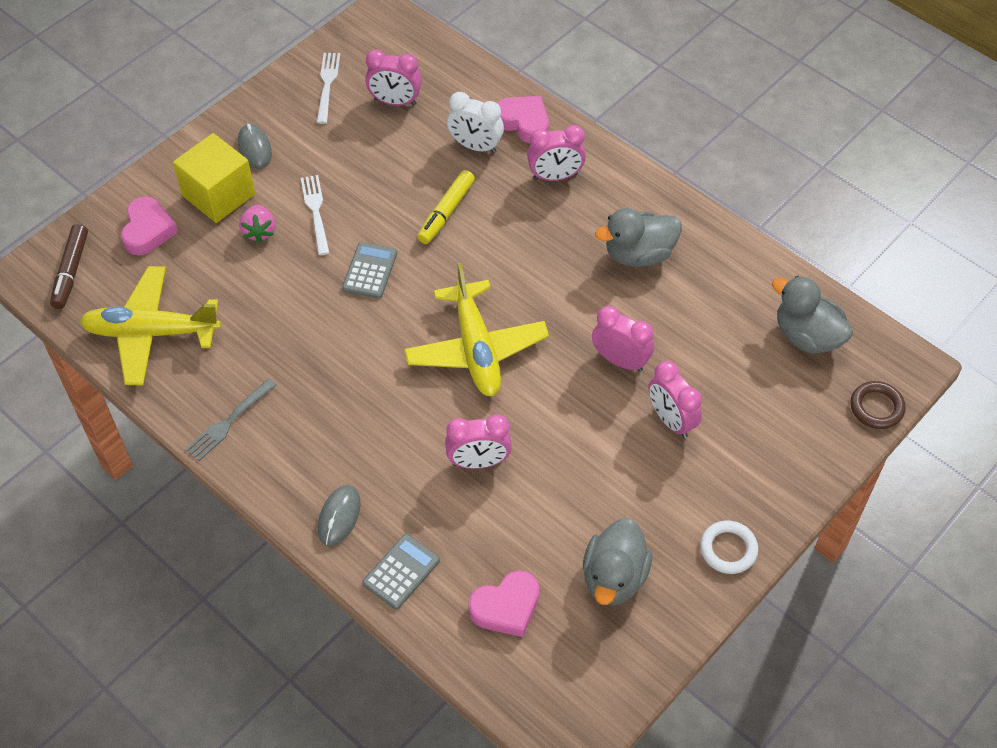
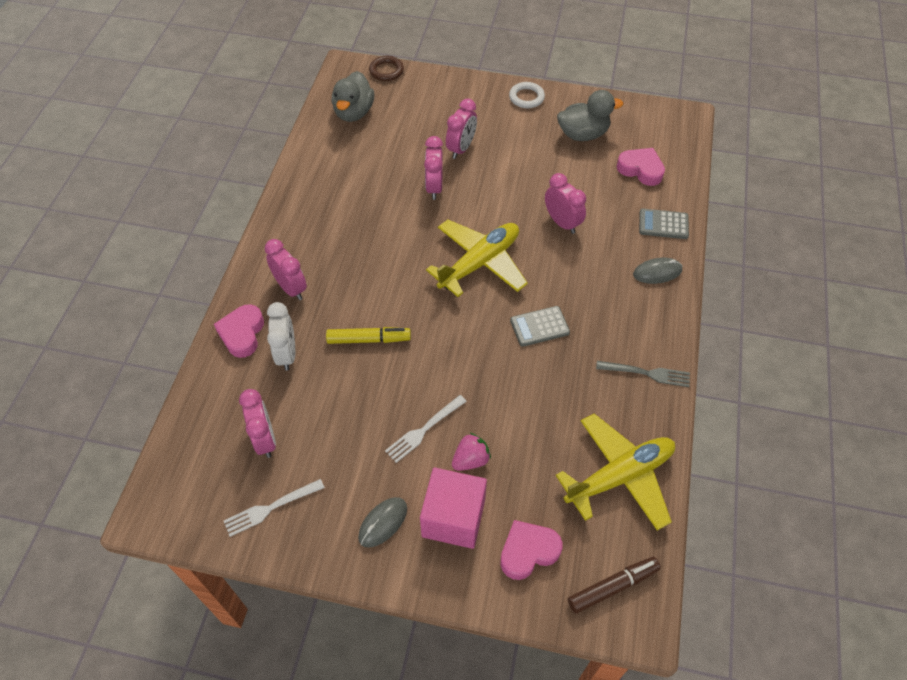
camera: 120 degrees left, 0 degrees up
yellow plane [80,266,221,385] -> yellow plane turned 90 degrees counterclockwise [556,414,675,531]
yellow cube [173,133,255,223] -> pink cube [420,467,487,549]
grey calculator [342,242,397,299] -> grey calculator moved to [510,306,570,347]
grey duck [595,208,682,267] -> none

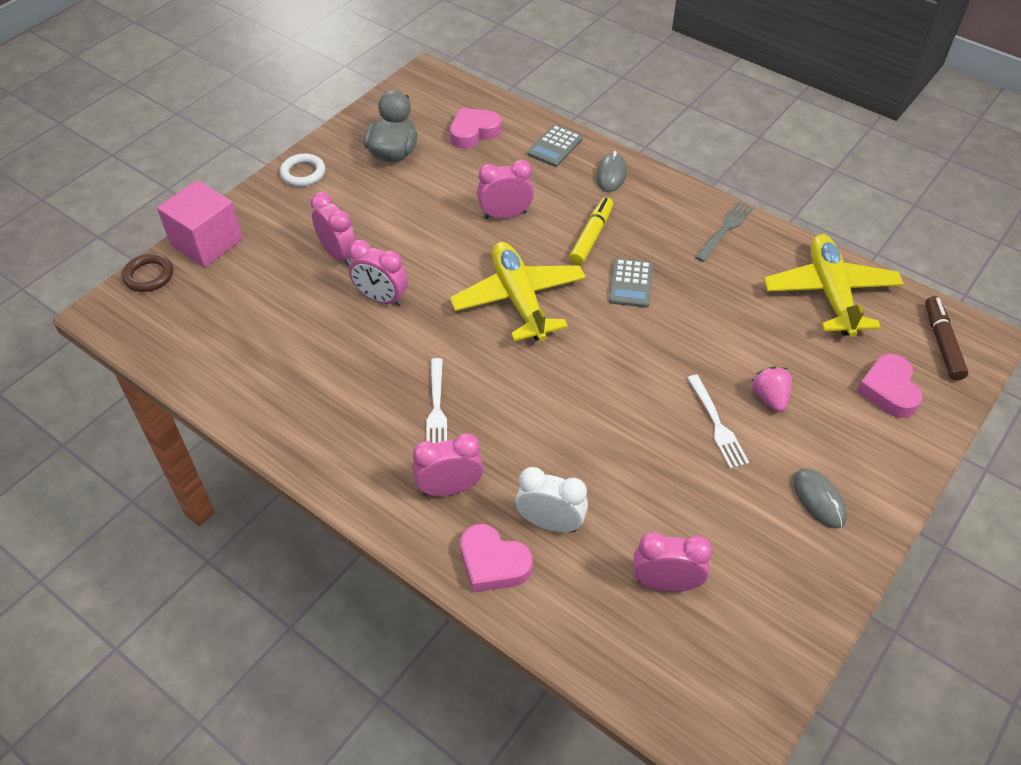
camera: 65 degrees left, 5 degrees down
white fork [224,479,325,537] -> white fork moved to [426,358,447,444]
yellow marker [326,327,411,344] -> yellow marker moved to [569,197,613,265]
grey duck [332,71,374,122] -> none
pink cube [420,467,487,549] -> pink cube moved to [157,180,243,267]

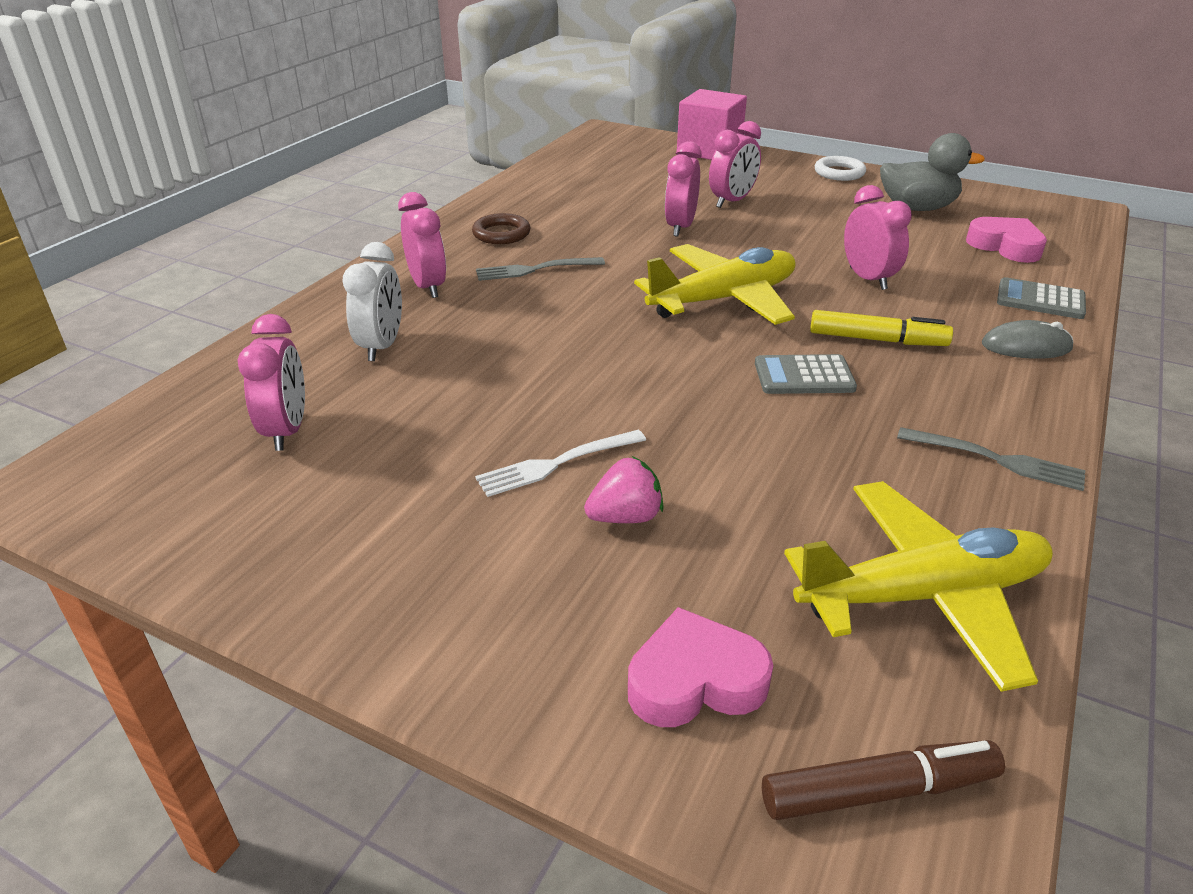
camera: 80 degrees right, 15 degrees down
brown ring [122,254,173,292] -> brown ring moved to [472,213,530,244]
white fork [426,358,447,444] -> grey fork [476,257,605,281]
pink heart [460,524,532,593] -> none
grey mouse [793,468,847,529] -> none

